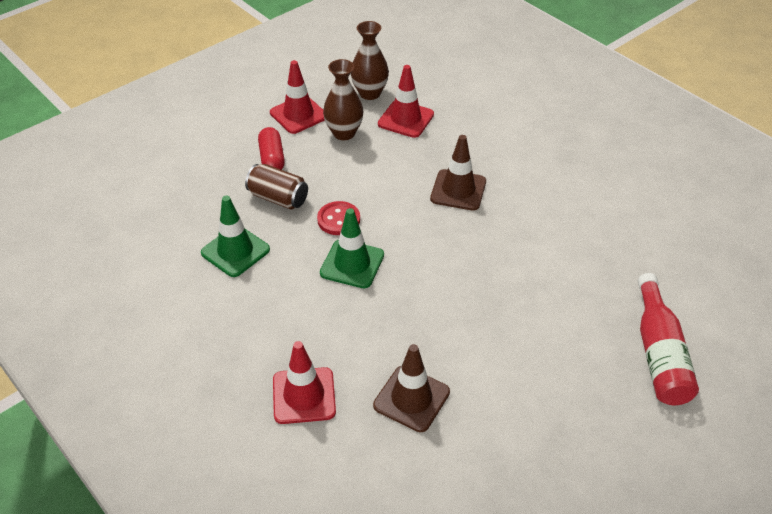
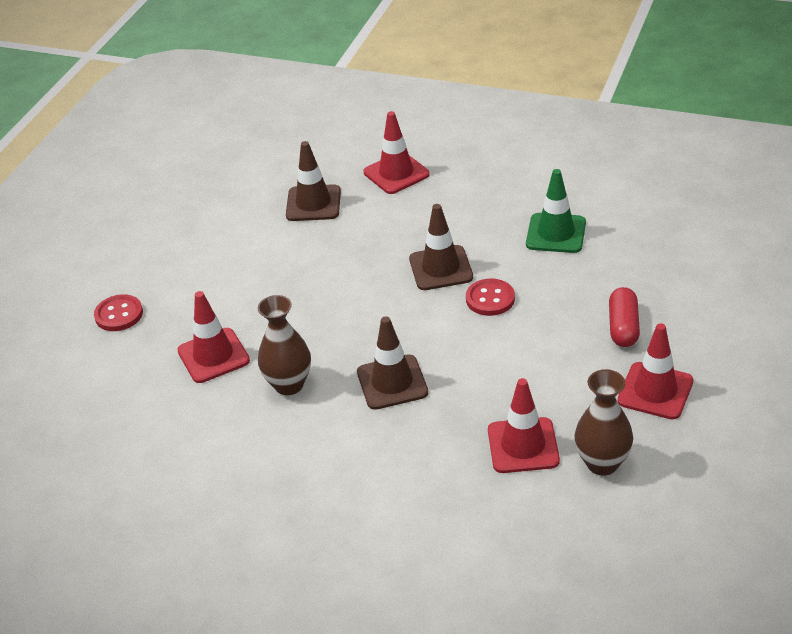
camera: 155 degrees right, 5 degrees down
brown can [245,164,308,210] -> none
red capsule [258,127,285,170] -> red capsule turned 45 degrees clockwise [609,287,640,347]
green traffic cone [320,208,384,288] -> brown traffic cone [409,204,473,290]
brown vase [323,59,363,140] -> brown vase moved to [258,295,311,395]
red bottle [638,273,699,405] -> red button [94,294,143,331]
none -> red traffic cone [177,291,250,383]

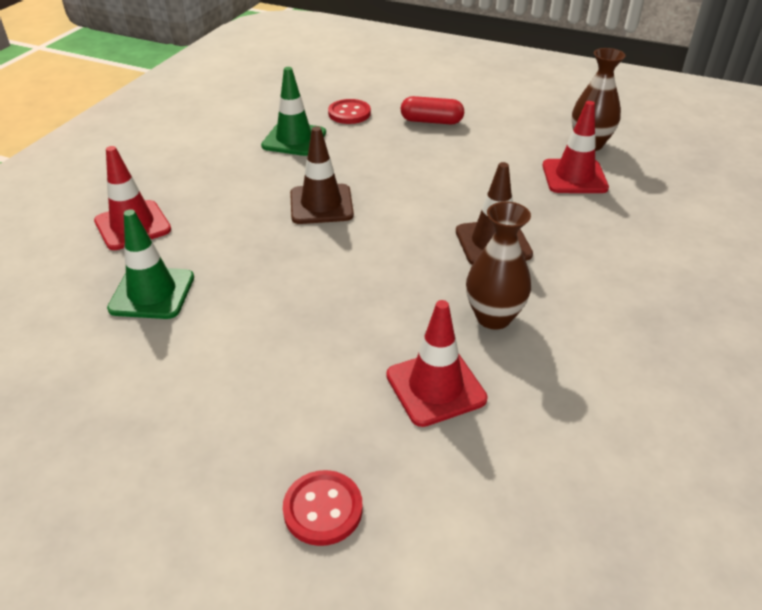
camera: 90 degrees left, 0 degrees up
brown traffic cone [286,141,341,221] -> green traffic cone [107,209,194,319]
red button [466,278,515,316] -> red button moved to [328,99,371,124]
red traffic cone [617,323,693,419] -> none

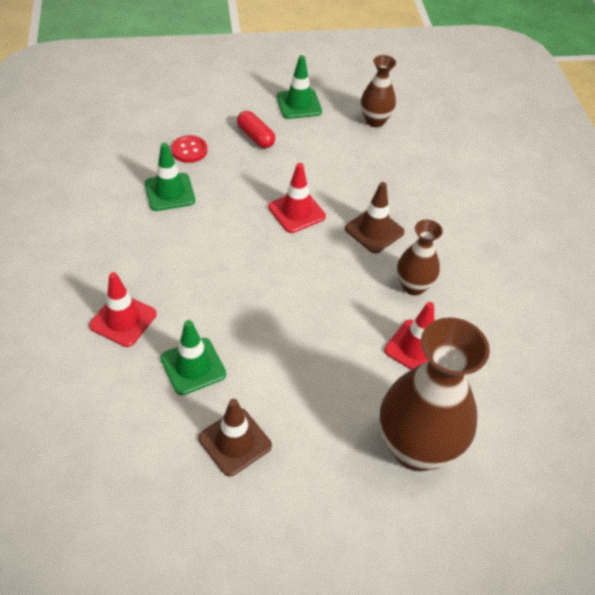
camera: 35 degrees left, 10 degrees up
red button [283,470,363,546] -> brown vase [380,317,490,471]
brown traffic cone [290,126,354,224] -> brown traffic cone moved to [198,399,272,476]
red capsule [401,96,464,124] -> red capsule turned 75 degrees clockwise [237,111,275,148]
red traffic cone [542,101,609,193] -> red traffic cone moved to [268,163,326,233]
none -> green traffic cone [277,55,322,119]

